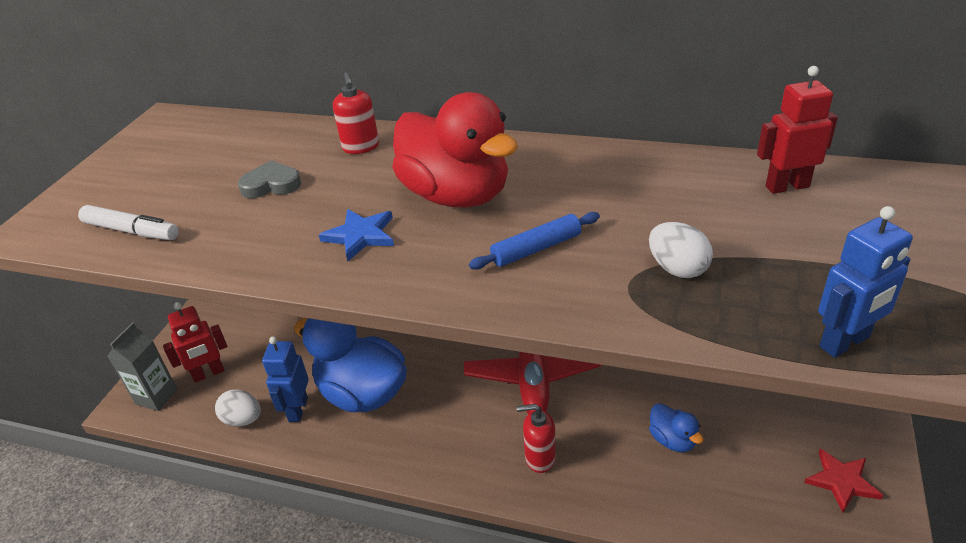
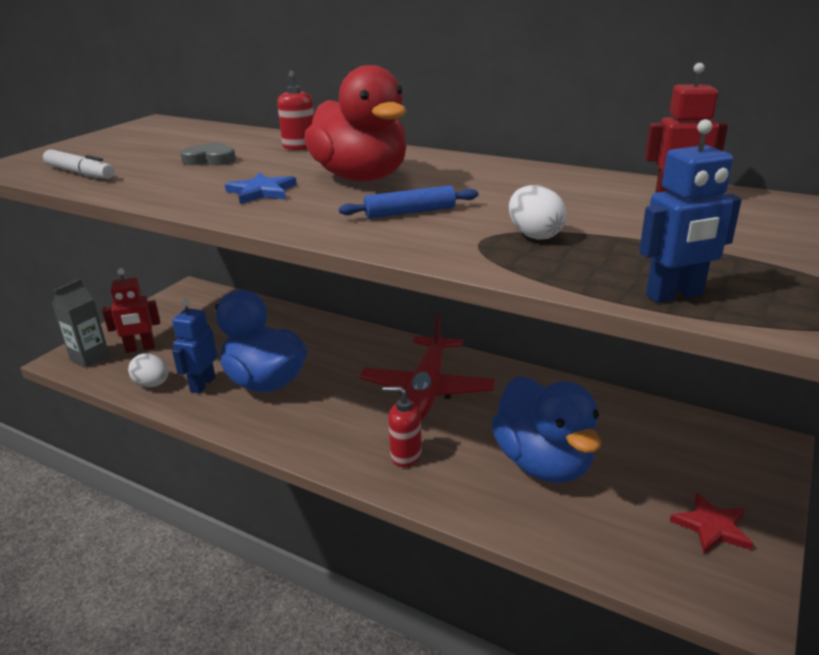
camera: 10 degrees right, 10 degrees down
blue duck [649,403,704,452] -> blue duck [491,376,602,483], size x2.18

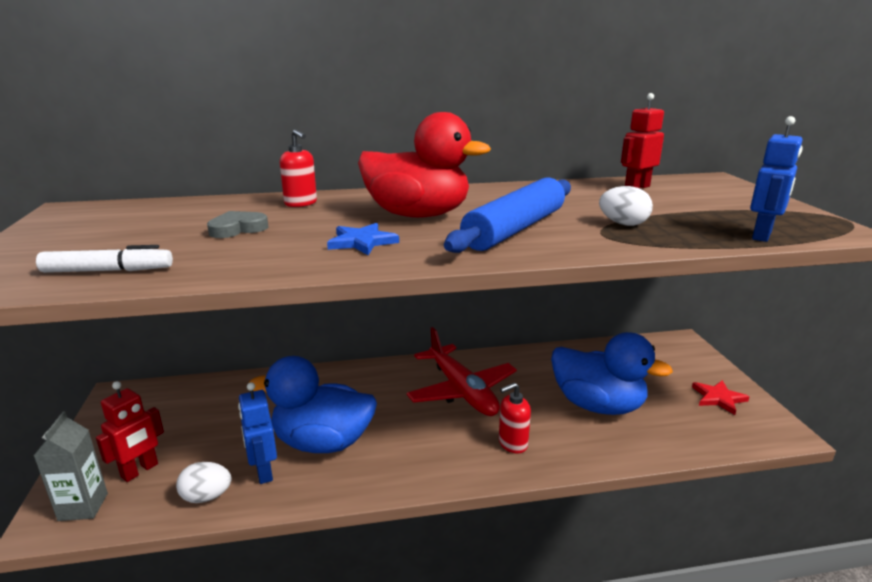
camera: 40 degrees left, 5 degrees down
blue rolling pin [339,185,478,218] -> blue rolling pin [444,178,571,253], size x1.97

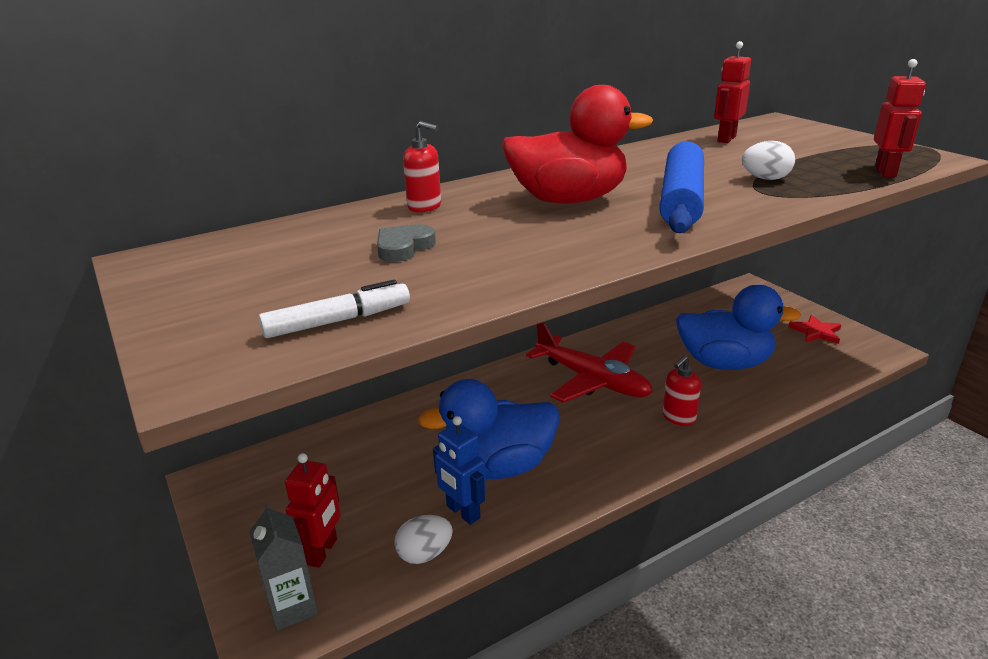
camera: 20 degrees left, 5 degrees up
blue star [327,223,399,255] -> none
blue robot [750,116,803,242] -> red robot [874,59,926,177]

